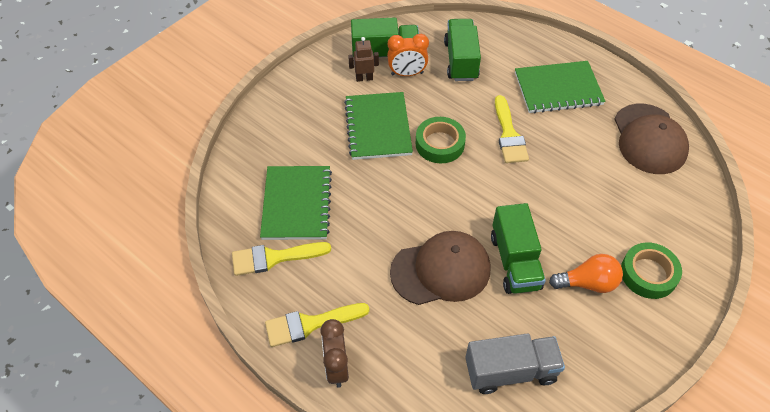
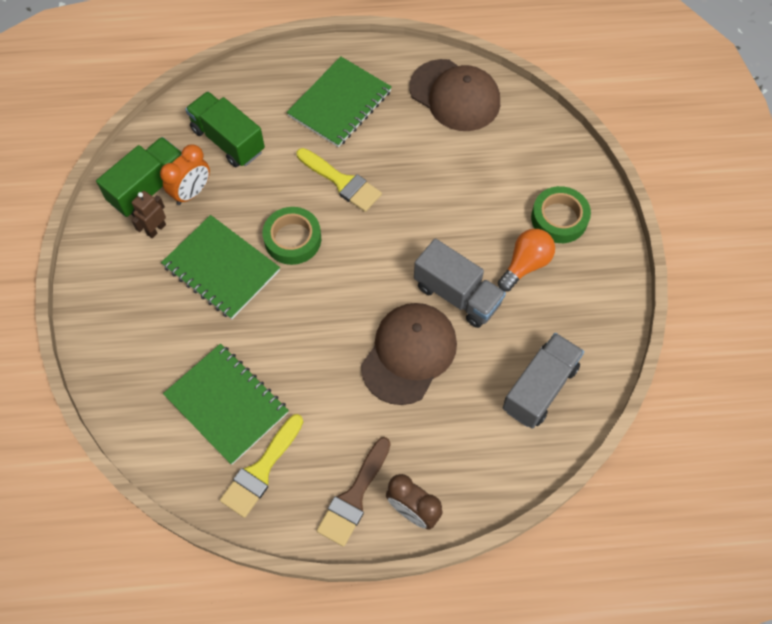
camera: 45 degrees left, 10 degrees up
yellow brush [265,303,370,347] -> brown brush [317,437,391,547]
green truck [491,203,546,294] -> grey truck [414,238,506,328]

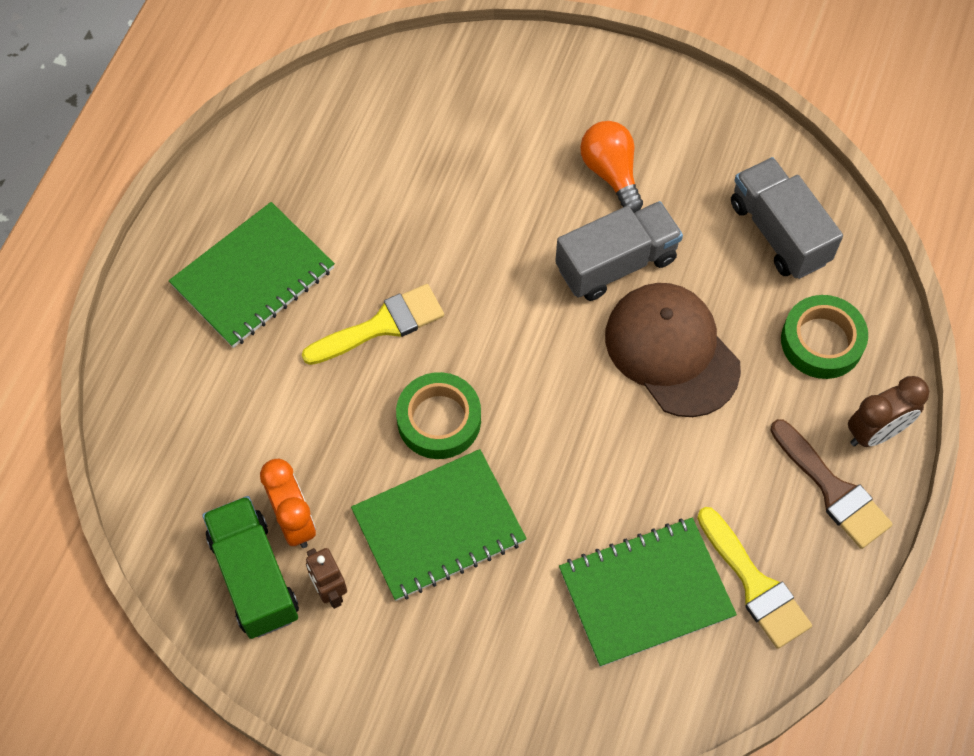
camera: 65 degrees left, 0 degrees up
green truck [185,92,265,167] -> none
green notebook [287,56,392,147] -> green notebook turned 75 degrees clockwise [169,202,335,348]
brown cap [410,59,500,131] -> none
green tape [531,186,591,243] -> green tape moved to [781,295,868,379]

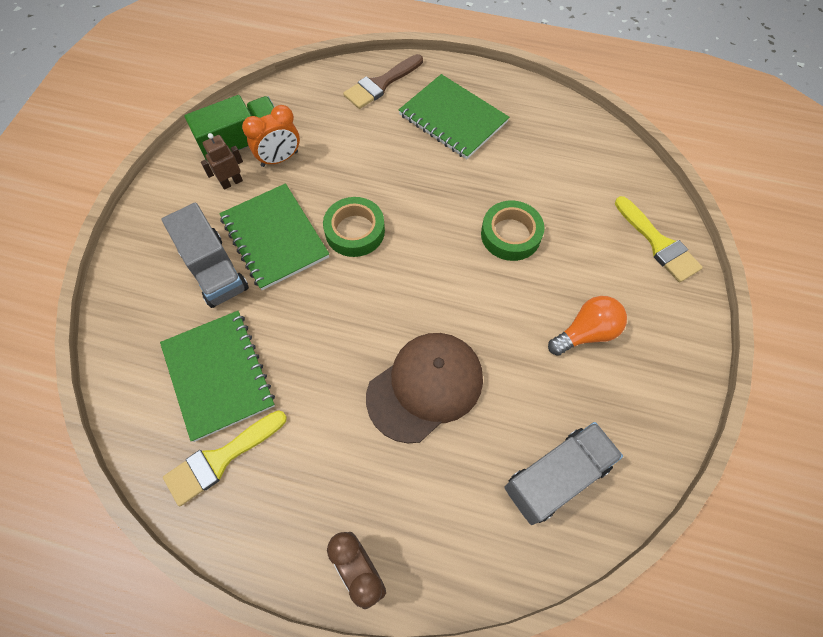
camera: 85 degrees right, 0 degrees up
yellow brush [302,284,444,365] -> yellow brush moved to [615,196,703,282]
grey truck [555,201,683,301] -> grey truck moved to [162,202,249,308]
brown brush [770,419,893,549] -> brown brush moved to [343,54,423,109]
green tape [781,295,868,379] -> green tape moved to [481,200,545,261]

